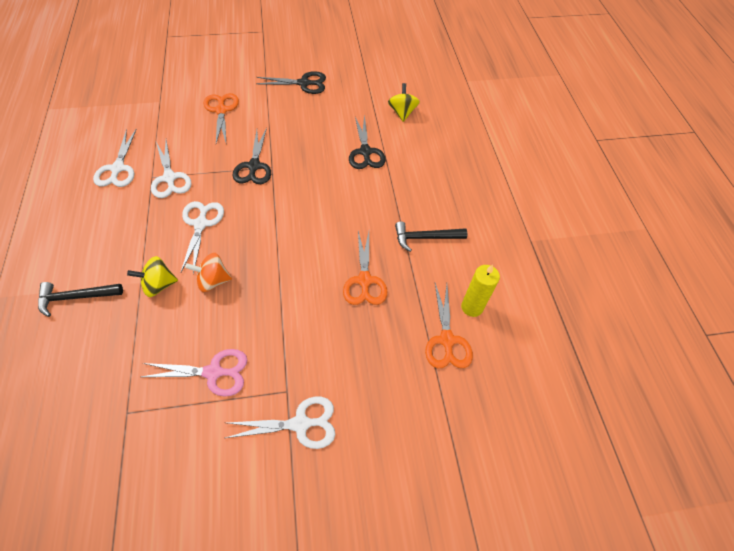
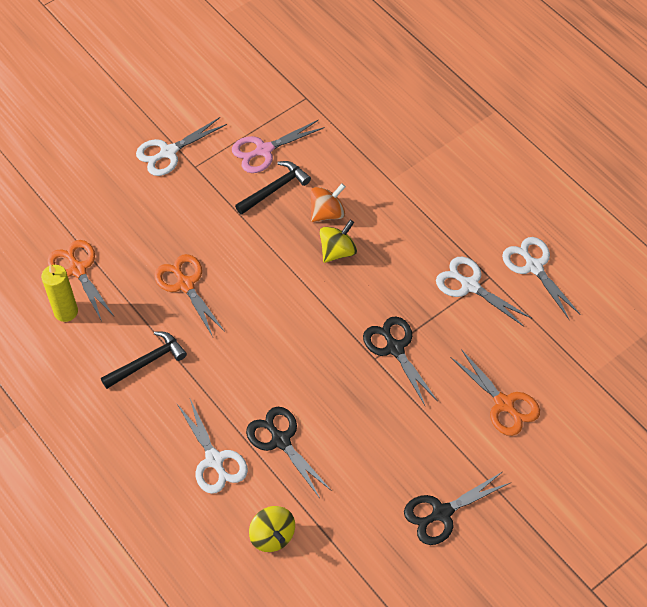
camera: 155 degrees right, 0 degrees up
black hammer [38,282,123,317] -> black hammer moved to [235,161,311,215]
yellow spinning top [127,256,178,297] -> yellow spinning top moved to [320,220,357,263]
white scissors [180,201,224,274] -> white scissors moved to [177,399,248,494]

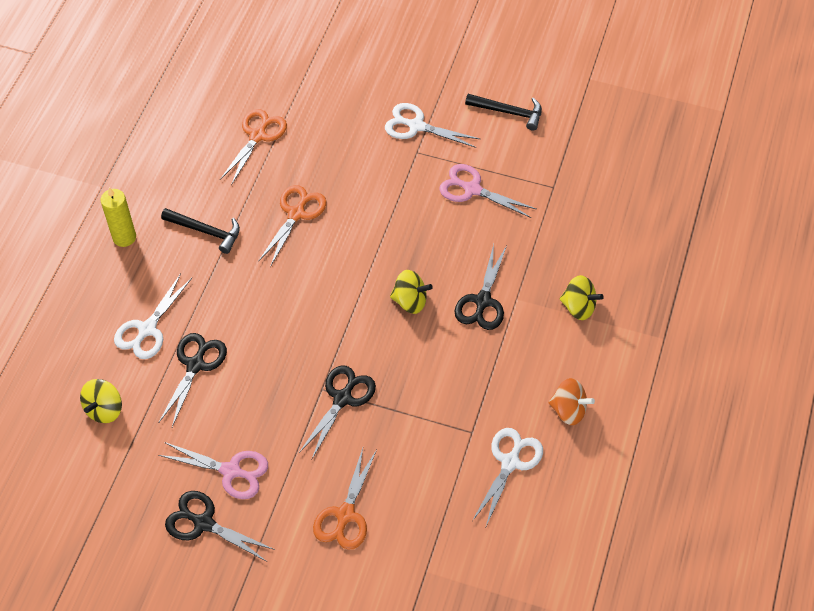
camera: 55 degrees right, 0 degrees up
yellow candle [41,264,78,322] -> yellow candle moved to [101,187,136,247]
black hammer [235,161,311,215] -> black hammer moved to [465,94,542,131]
orange spinning top [311,184,346,222] -> orange spinning top moved to [548,378,595,425]
white scissors [436,257,531,327] -> none
none -> pink scissors [158,442,268,499]
none -> black scissors [454,244,507,330]
none -> yellow spinning top [560,275,604,320]

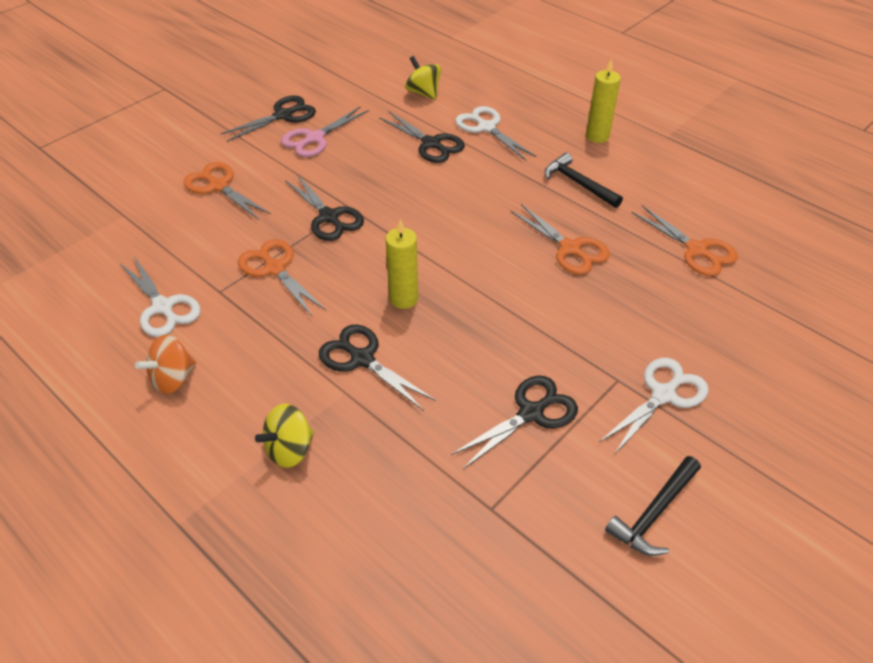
camera: 115 degrees right, 10 degrees down
black hammer [161,208,240,254] -> black hammer turned 90 degrees clockwise [545,153,623,208]
yellow spinning top [390,270,433,314] -> yellow candle [386,219,418,309]
pink scissors [439,164,536,218] -> black scissors [451,376,578,469]
none -> orange scissors [238,239,326,316]

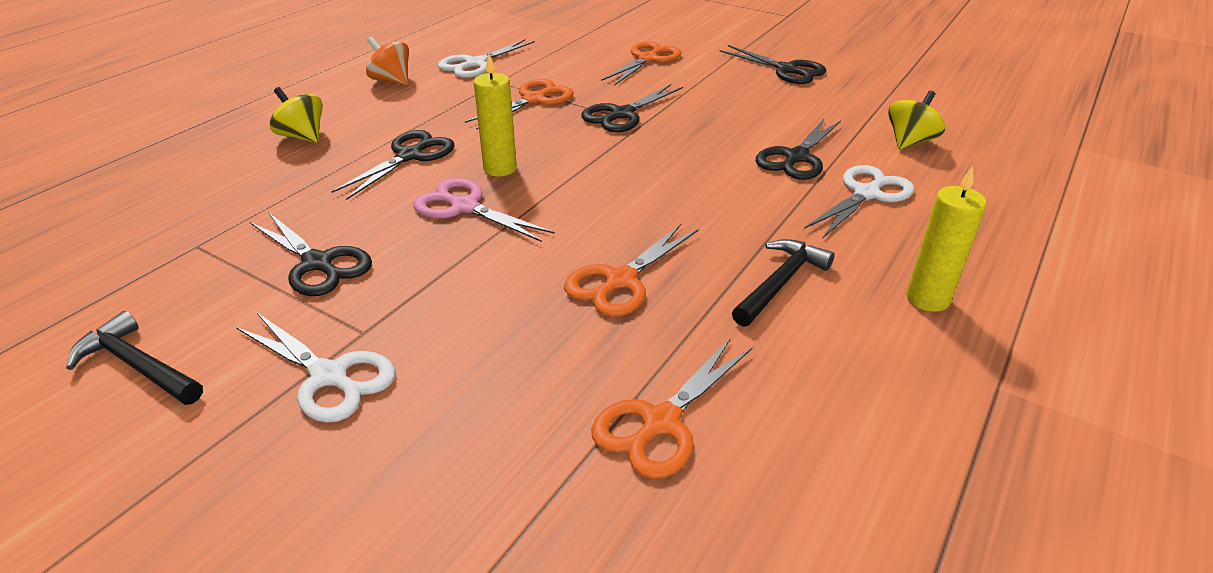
camera: 80 degrees right, 10 degrees down
pink scissors [281,106,369,157] -> pink scissors moved to [413,178,555,242]

